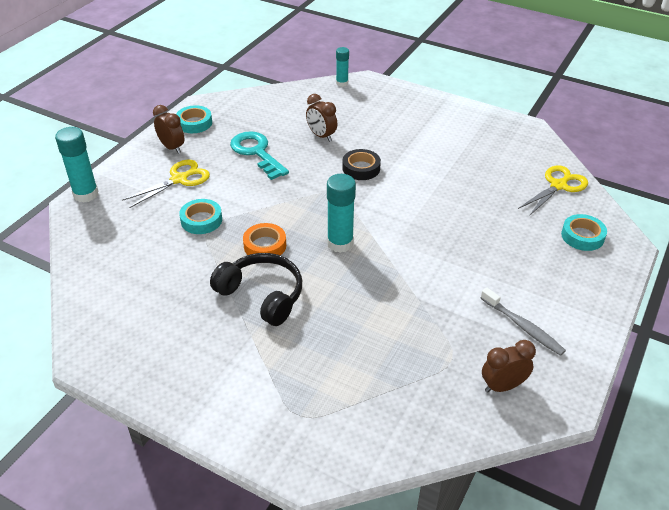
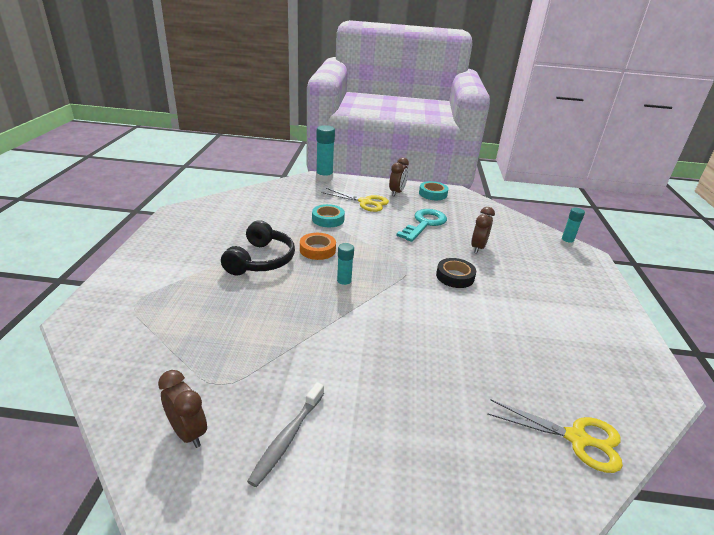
camera: 65 degrees right, 10 degrees down
turquoise glue stick [327,174,356,253] -> turquoise glue stick [337,243,354,289], size x0.61
turquoise tape [561,214,607,251] -> none

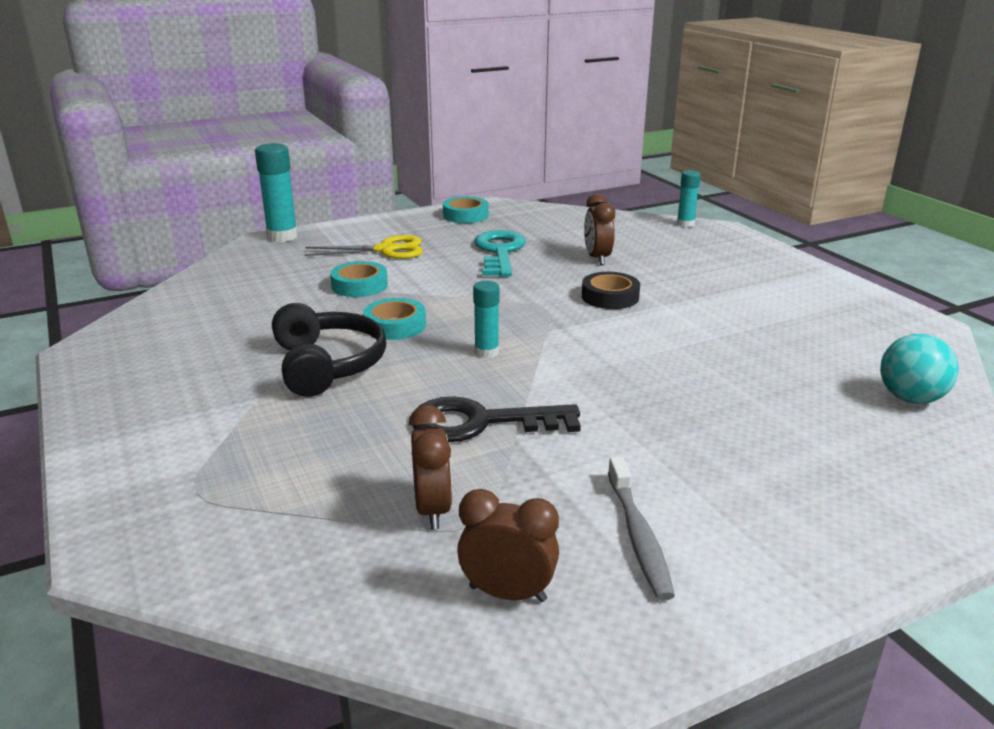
camera: 30 degrees left, 5 degrees down
orange tape [300,233,336,260] -> turquoise tape [363,298,426,340]
brown clock [389,157,409,196] -> brown clock moved to [409,405,452,529]
yellow scissors [487,400,623,473] -> turquoise ball [880,334,959,404]
none -> black key [412,396,581,442]

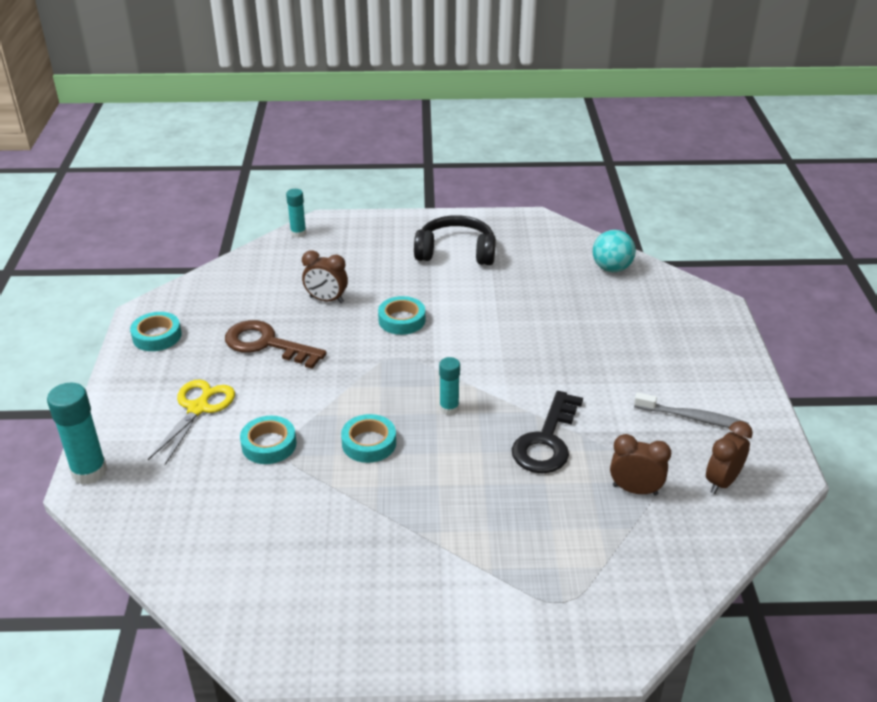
camera: 65 degrees left, 10 degrees up
black headphones [272,303,386,397] -> black headphones moved to [414,215,496,265]
turquoise key [474,230,526,276] -> brown key [225,320,327,369]
black tape [582,272,640,309] -> turquoise tape [378,296,425,335]

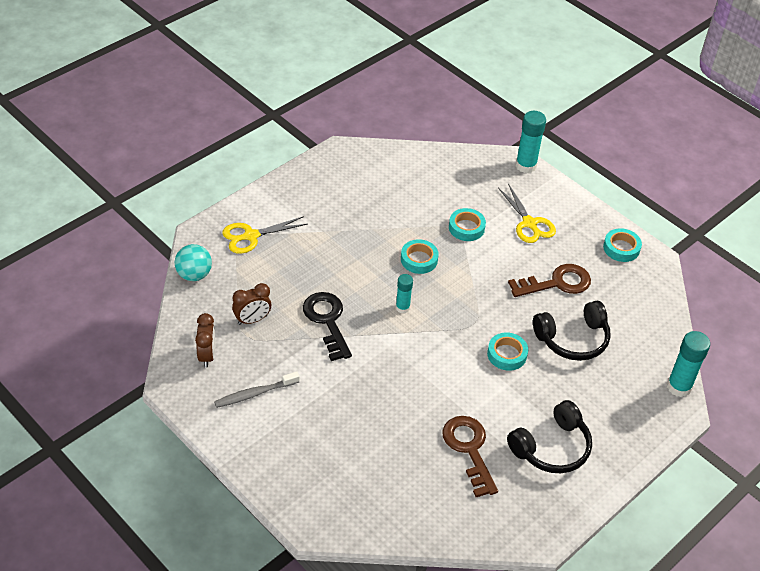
camera: 135 degrees right, 10 degrees up
turquoise glue stick [286,189,306,238] -> turquoise glue stick [667,331,710,397], size x1.65
brown clock [302,250,348,303] -> black headphones [533,301,611,361]
turquoise ball [593,230,636,272] -> turquoise ball moved to [175,244,212,281]
none -> yellow scissors [222,216,308,254]
none -> brown key [442,416,498,497]

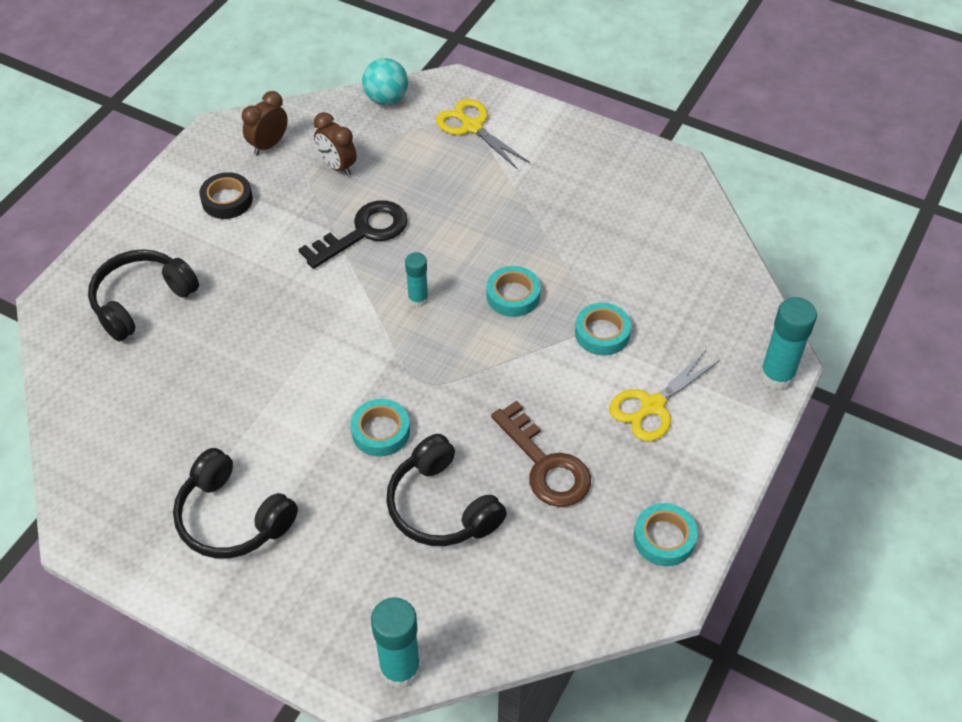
camera: 75 degrees right, 5 degrees up
brown clock [195,313,215,368] -> brown clock turned 150 degrees clockwise [242,91,288,155]
grey toothbrush [214,371,300,408] -> black tape [199,172,253,219]
brown key [442,416,498,497] -> none
none -> black headphones [88,249,199,341]

